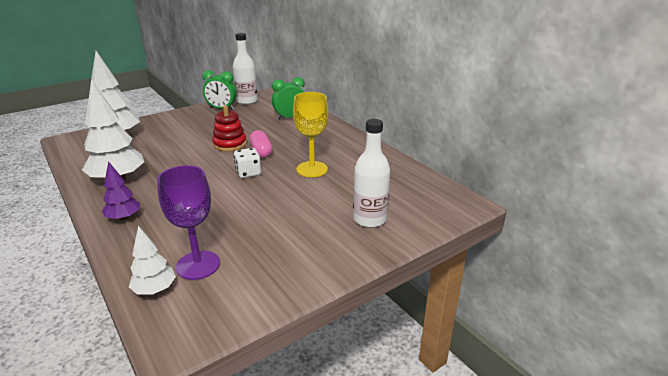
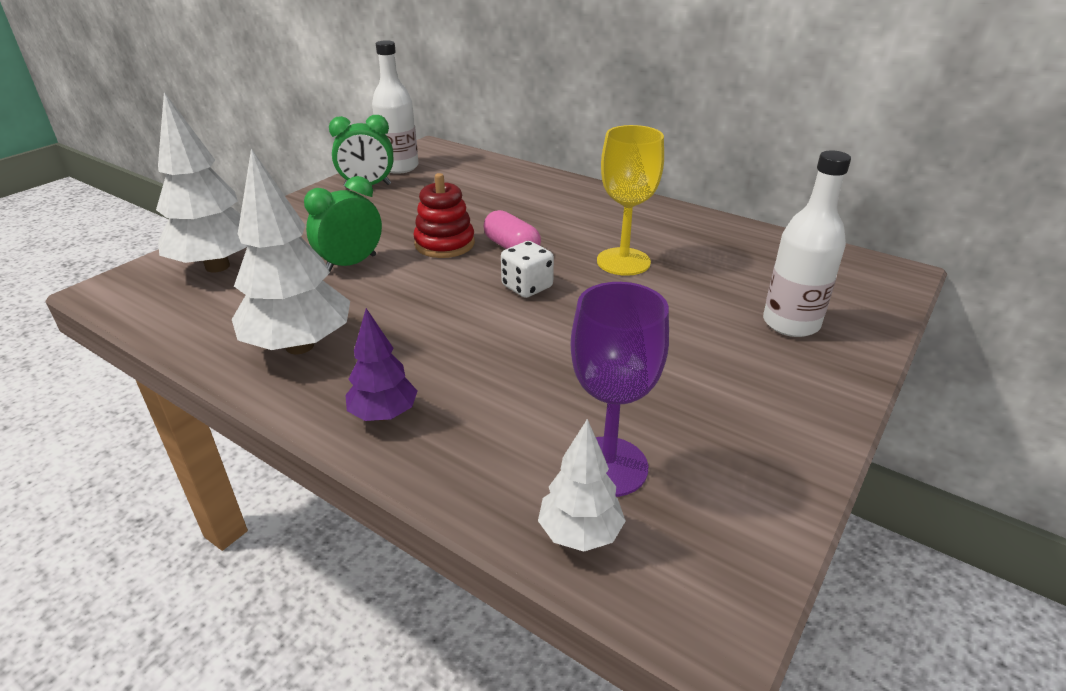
camera: 20 degrees left, 5 degrees up
green clock [272,77,305,119] -> green clock moved to [304,176,382,272]

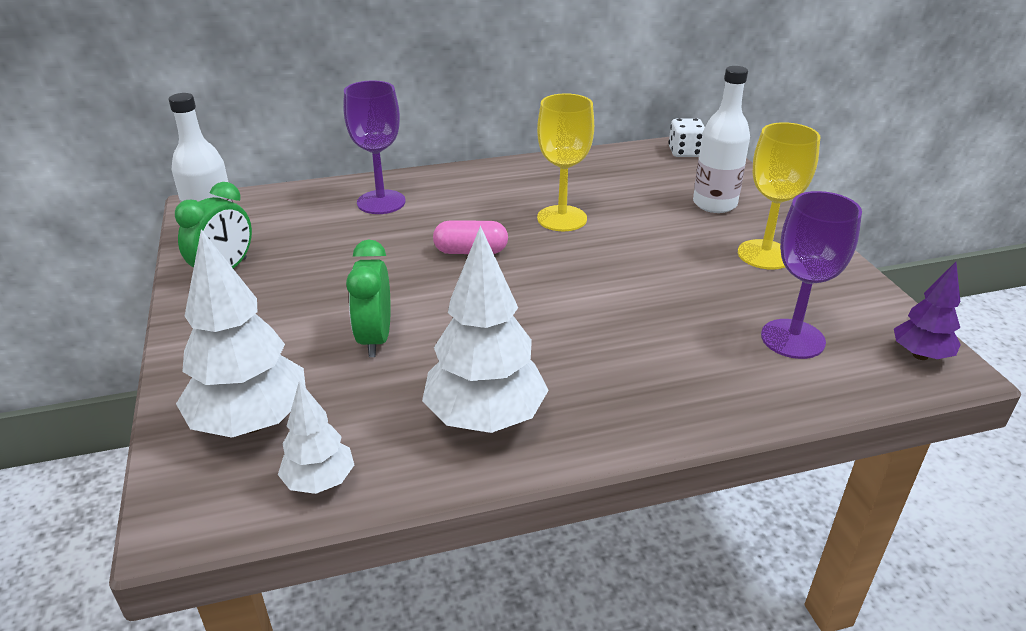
camera: 50 degrees left, 0 degrees up
purple tree [345,308,417,421] -> purple tree moved to [894,262,961,360]
red stacking toy [413,173,475,258] -> none
white dice [501,241,554,298] -> white dice moved to [669,118,705,157]
white tree [538,419,626,552] -> white tree moved to [278,381,354,494]
none -> purple goblet [343,80,406,214]
none -> yellow goblet [738,122,820,269]

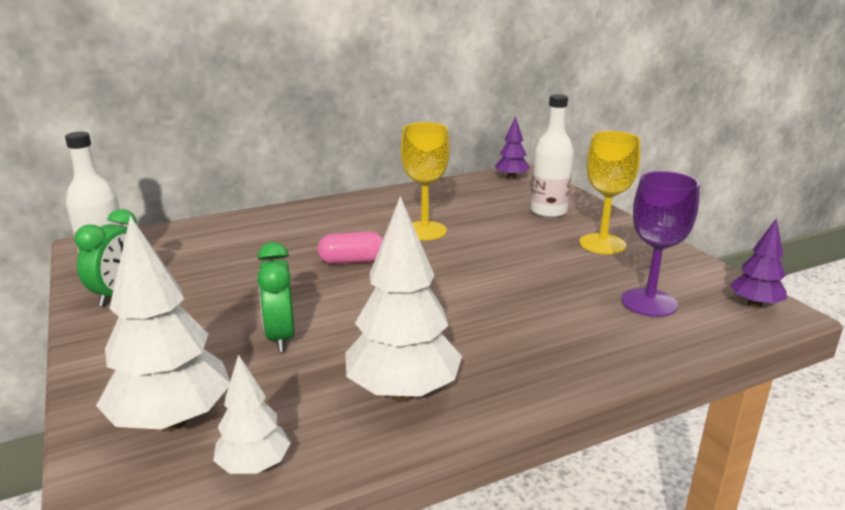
camera: 10 degrees left, 10 degrees down
purple goblet [343,80,406,214] -> none
white dice [669,118,705,157] -> purple tree [495,116,530,180]

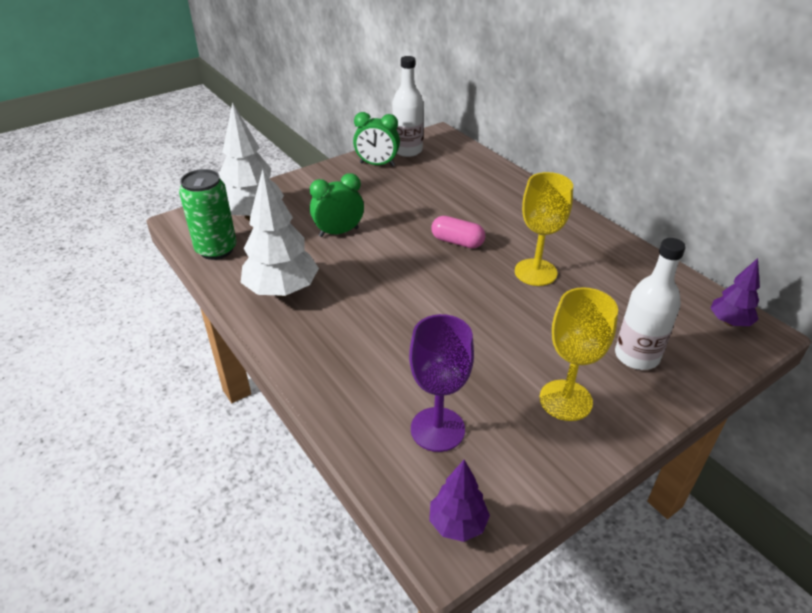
camera: 80 degrees right, 15 degrees up
white tree [213,354,290,474] -> green can [179,169,237,260]
pink capsule [317,232,383,264] -> pink capsule turned 45 degrees counterclockwise [431,216,485,248]

